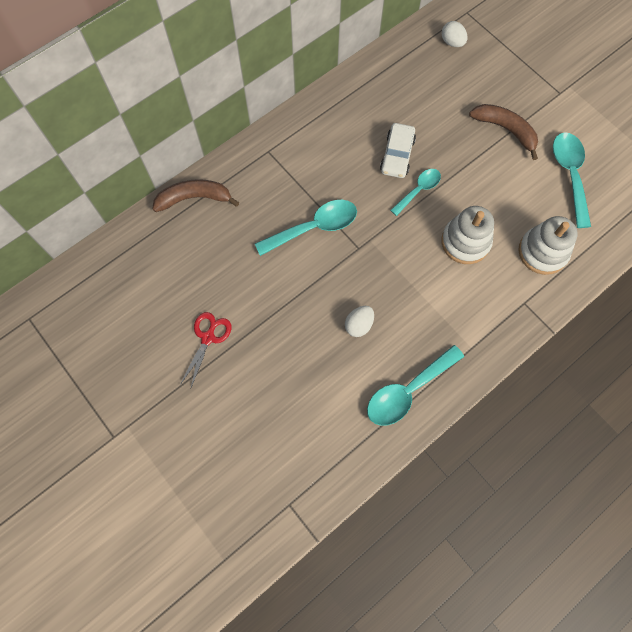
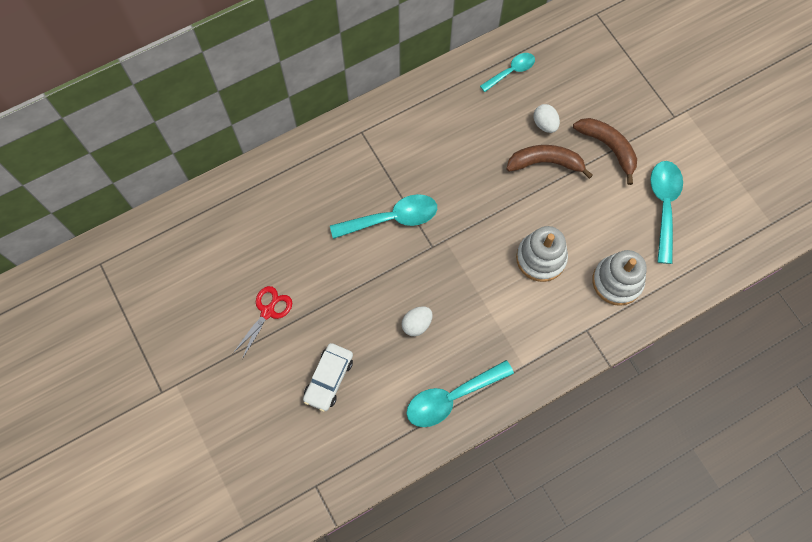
camera: 10 degrees right, 0 degrees up
brown banana [153,179,239,212] -> brown banana moved to [507,145,593,179]
white car [380,123,416,178] -> white car moved to [303,343,353,412]
turquoise spoon [390,169,441,216] -> turquoise spoon moved to [480,53,535,92]
white egg [442,21,467,47] -> white egg moved to [533,104,560,133]

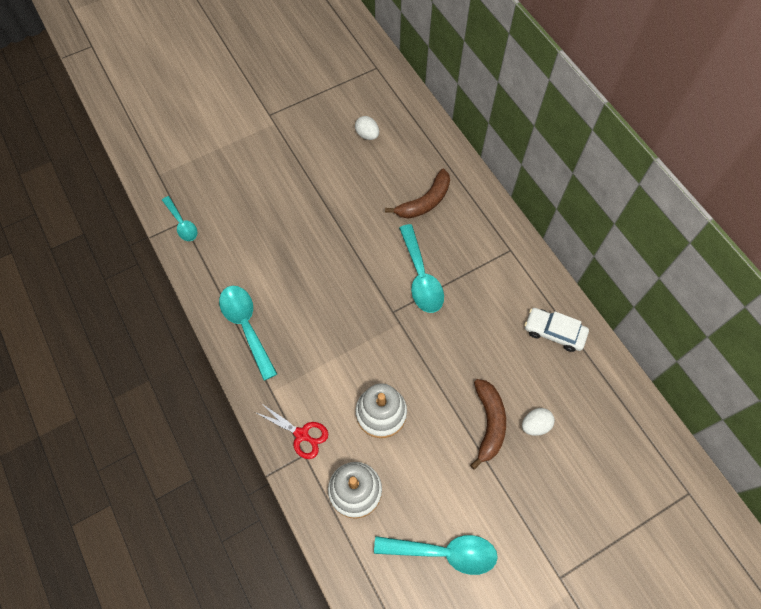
camera: 90 degrees right, 5 degrees down
red scissors [233,286,292,359] -> red scissors moved to [255,403,328,459]
white car [303,343,353,412] -> white car moved to [525,308,589,352]
white egg [402,306,433,336] -> white egg moved to [355,116,379,140]
turquoise spoon [480,53,535,92] -> turquoise spoon moved to [162,196,198,241]
brown banana [573,118,637,185] -> brown banana moved to [385,169,450,219]

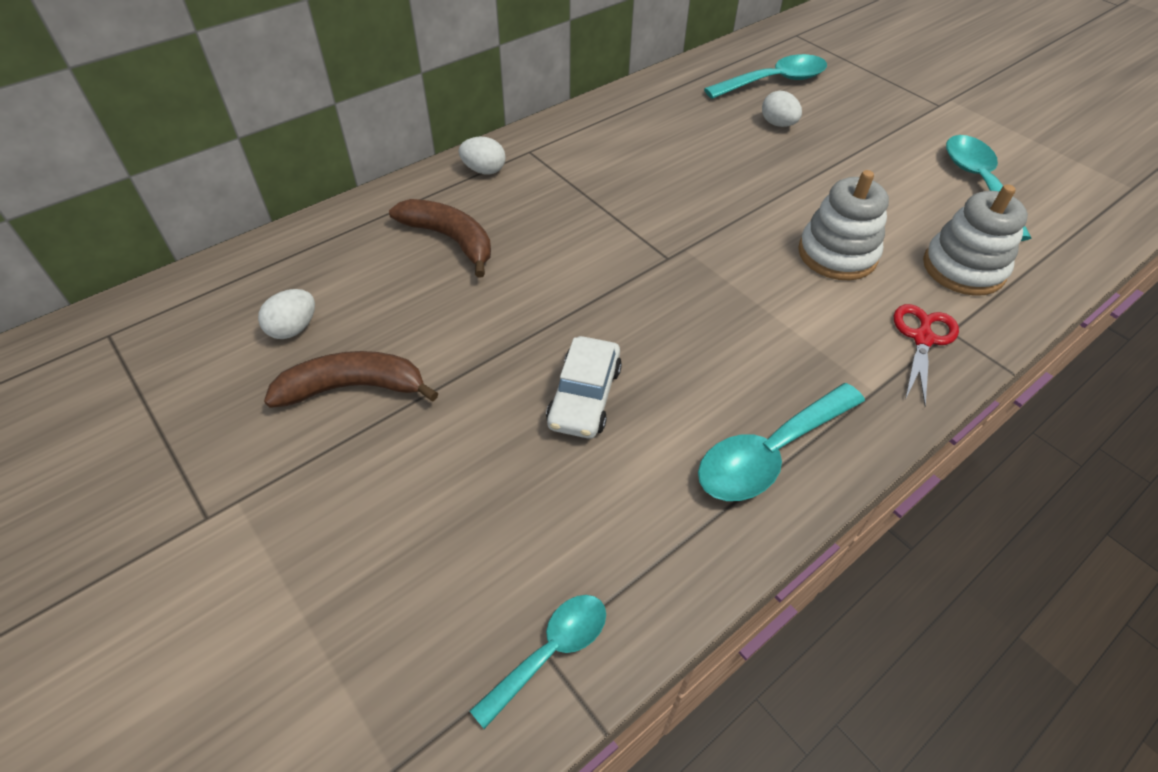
camera: 100 degrees left, 15 degrees down
turquoise spoon [399,224,444,313] -> turquoise spoon moved to [704,54,827,99]
brown banana [470,379,506,470] -> brown banana moved to [264,351,438,408]
white car [525,308,589,352] -> white car moved to [546,336,622,439]
none -> white egg [459,137,506,175]

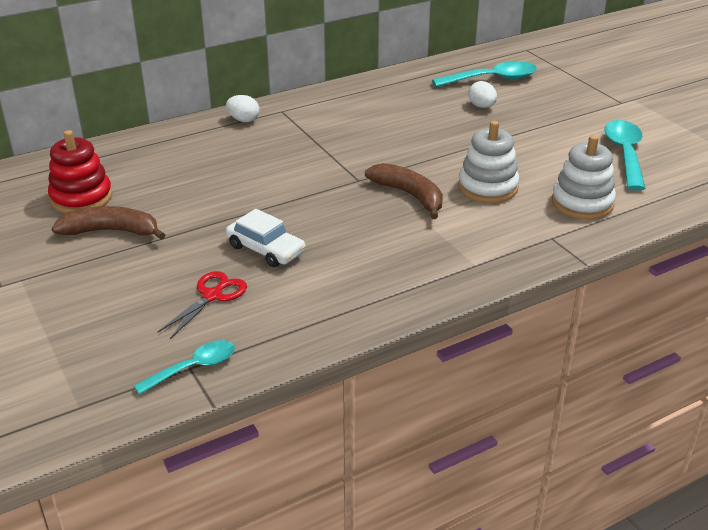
camera: 10 degrees right, 15 degrees down
white egg [258,289,315,339] -> red stacking toy [48,130,113,213]
brown banana [389,199,491,278] -> brown banana moved to [365,163,443,219]
white car [546,336,622,439] -> white car turned 75 degrees counterclockwise [226,209,306,267]
turquoise spoon [698,383,865,501] -> none
red scissors [894,304,959,407] -> red scissors moved to [158,271,247,339]

